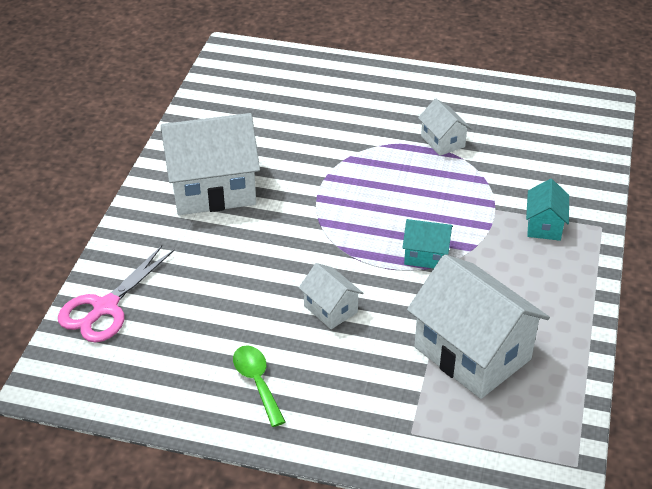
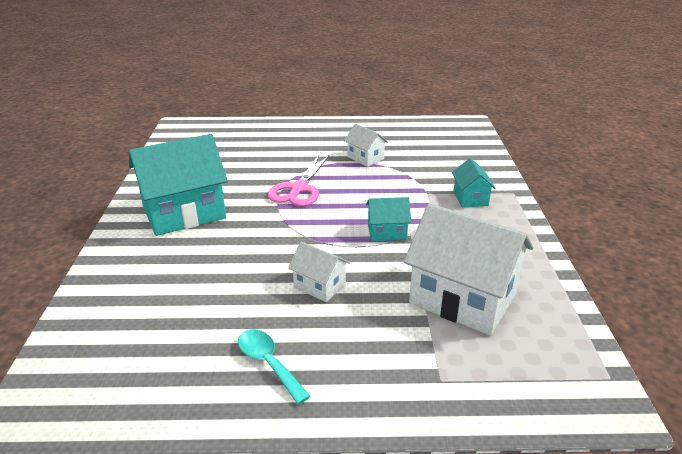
camera: 15 degrees left, 10 degrees down
pink scissors [58,246,174,343] -> pink scissors moved to [268,155,329,206]
white house [161,113,260,215] -> turquoise house [129,134,228,236]
green spoon [233,346,285,427] -> turquoise spoon [238,329,311,405]

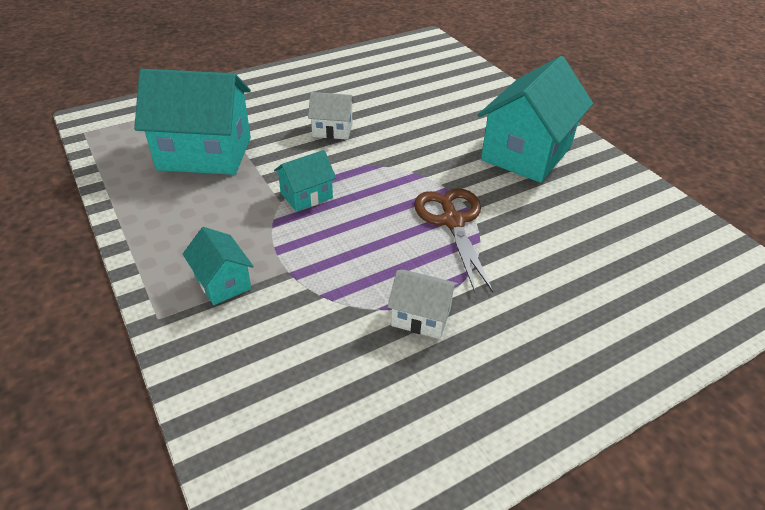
camera: 150 degrees right, 10 degrees up
turquoise spoon [238,329,311,405] -> none
pink scissors [268,155,329,206] -> brown scissors [414,188,493,292]
white house [404,203,534,335] -> turquoise house [134,69,251,175]

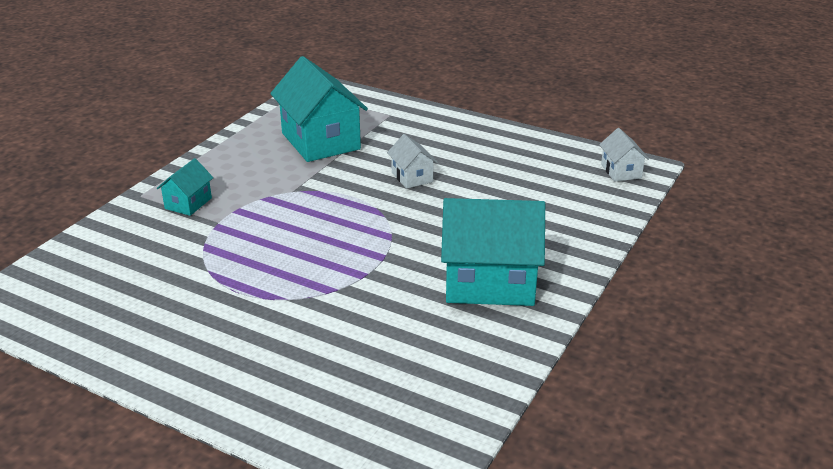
camera: 60 degrees right, 10 degrees down
turquoise house [274,150,336,212] -> none
white house [387,270,458,339] -> white house moved to [599,128,649,182]
brown scissors [414,188,493,292] -> none

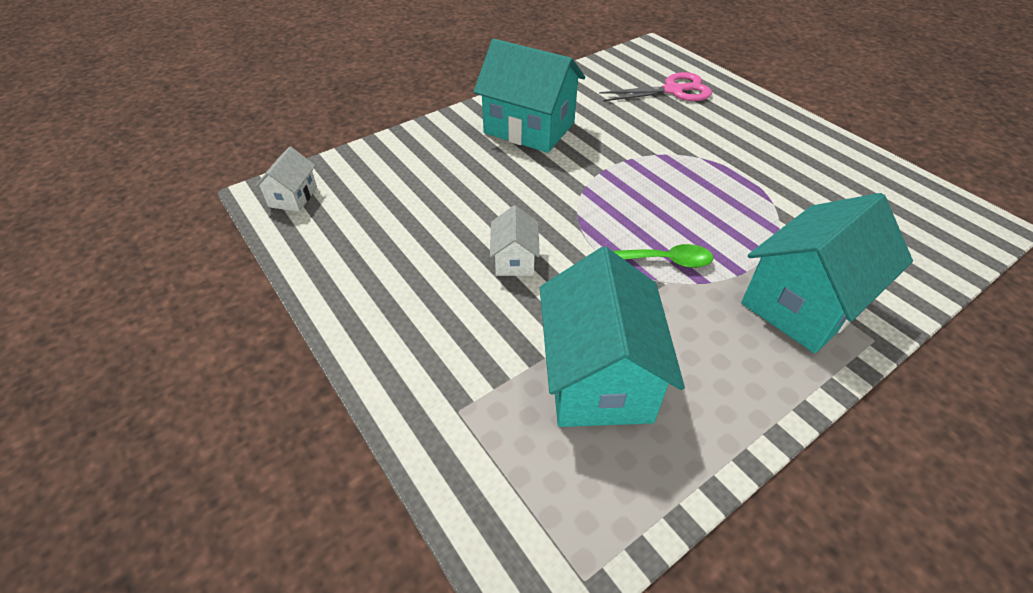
camera: 155 degrees left, 15 degrees up
turquoise house [157,158,213,216] -> turquoise house [741,193,913,353], size x2.06
none -> pink scissors [599,72,712,101]
none -> green spoon [613,244,713,268]

